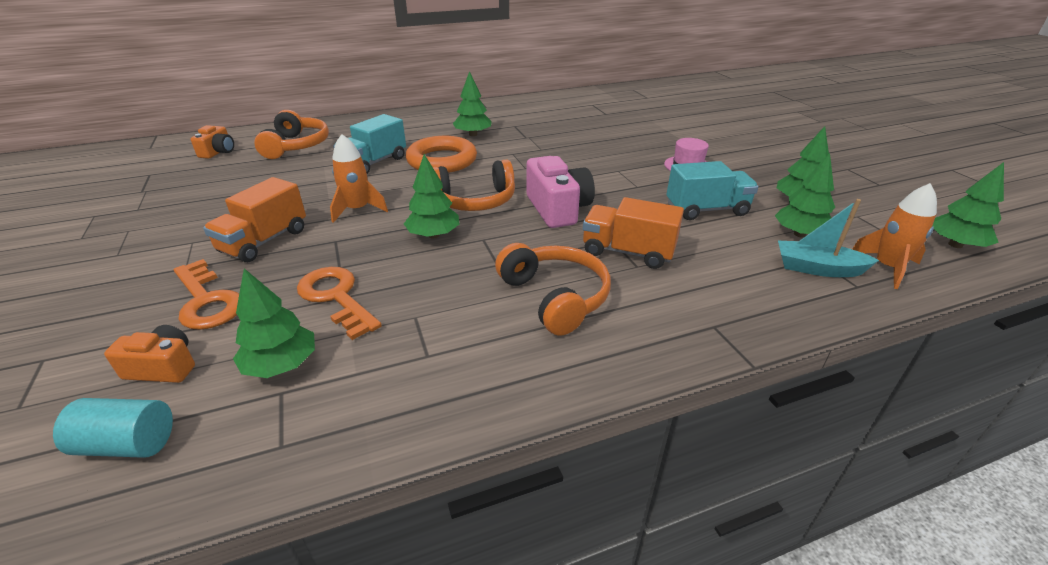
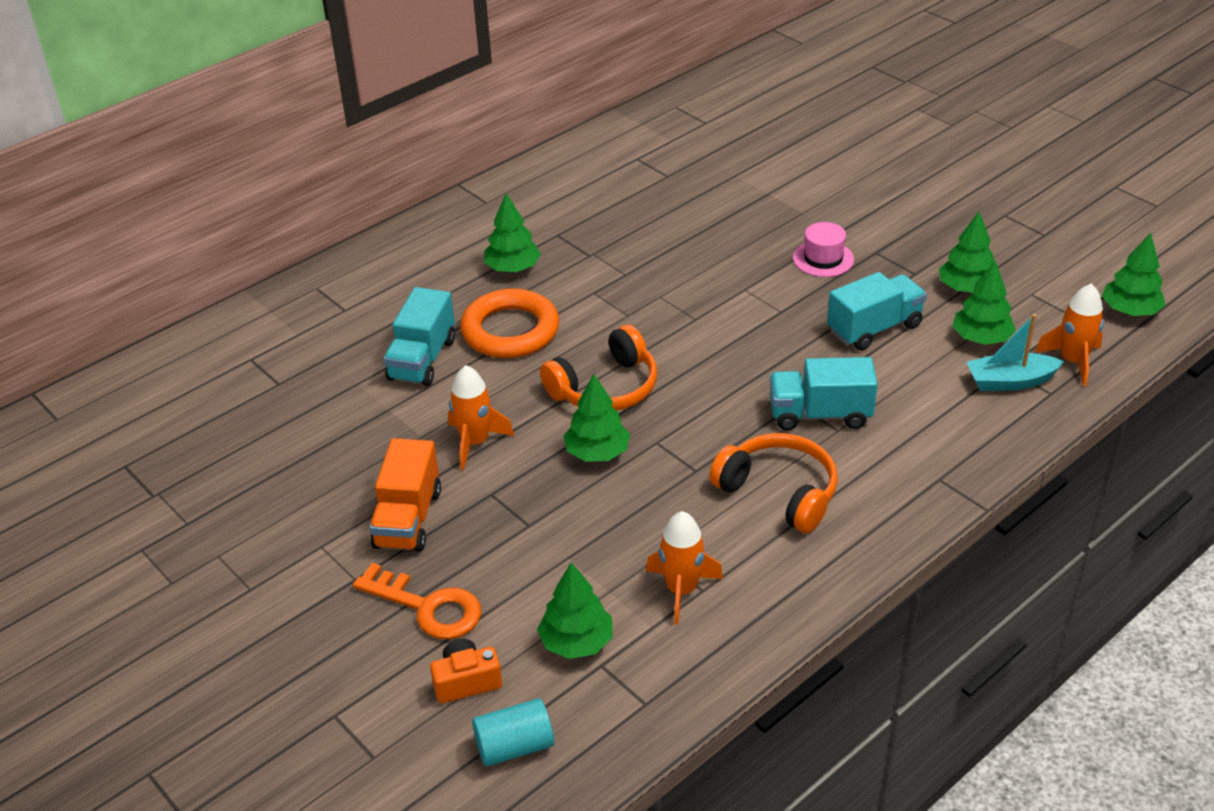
camera: 20 degrees left, 5 degrees up
orange camera [191,125,234,159] -> none
orange headphones [254,110,329,159] -> none
orange key [297,267,382,340] -> none
pink camera [527,156,595,228] -> none
orange truck [583,197,684,269] -> turquoise truck [770,357,878,430]
none -> orange rocket [646,511,723,625]

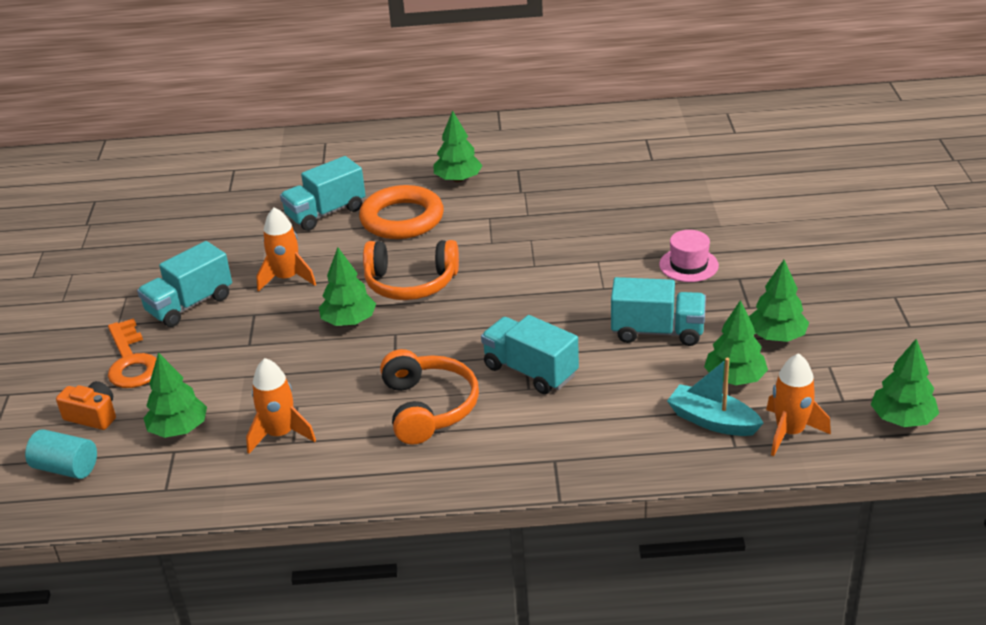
camera: 40 degrees right, 5 degrees down
orange truck [369,438,441,552] -> turquoise truck [137,241,232,327]

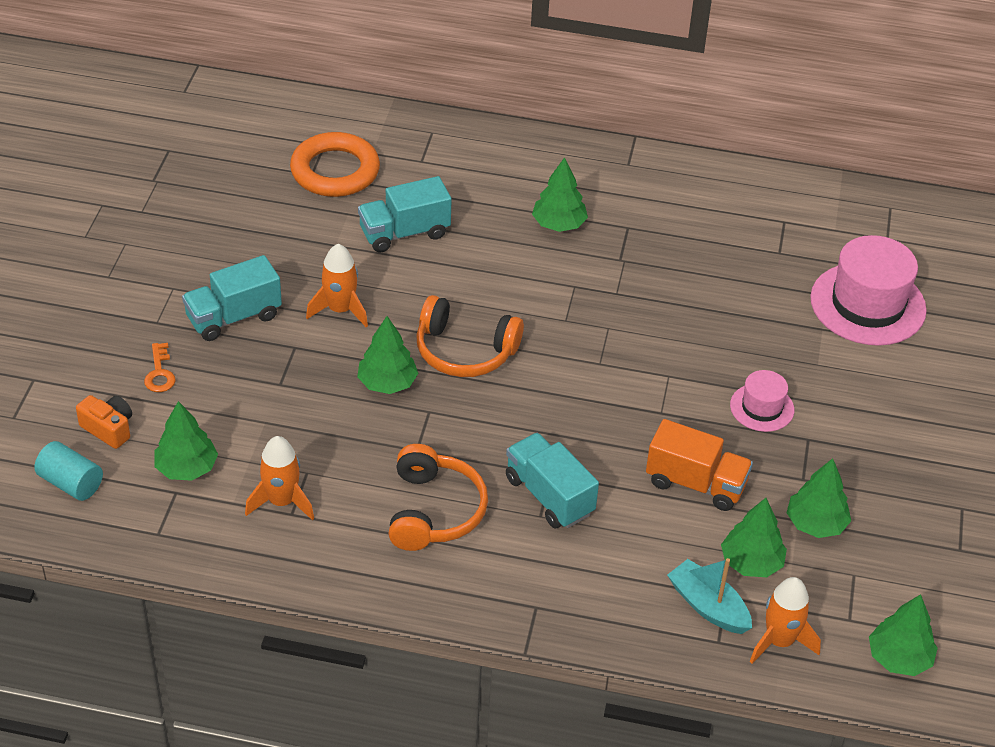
camera: 10 degrees right, 10 degrees up
orange key [108,318,157,388] -> orange key [144,343,176,392], size x0.58
orange ring [359,185,444,239] -> orange ring moved to [290,132,380,197]
turquoise truck [611,277,706,346] -> orange truck [646,419,753,511]
none -> pink hat [810,235,927,346]

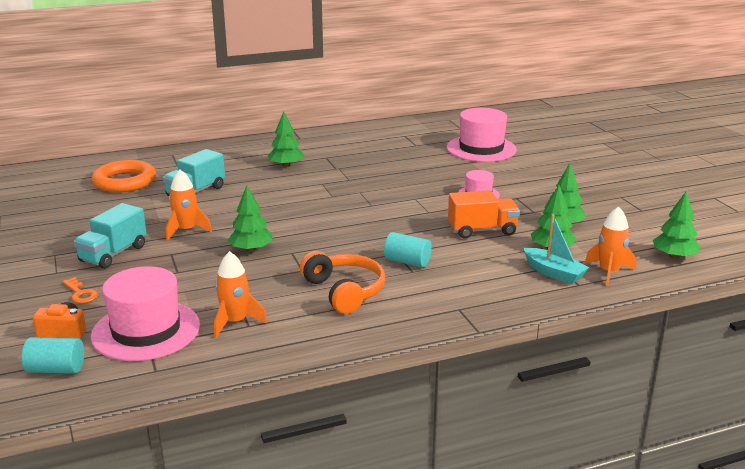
camera: 30 degrees left, 20 degrees down
green tree [154,401,218,481] -> pink hat [91,266,200,361]
orange headphones [416,295,524,377] -> none
turquoise truck [506,433,599,529] -> turquoise cylinder [384,232,432,268]
turquoise boat [667,558,752,634] -> turquoise boat turned 150 degrees counterclockwise [524,214,589,284]

